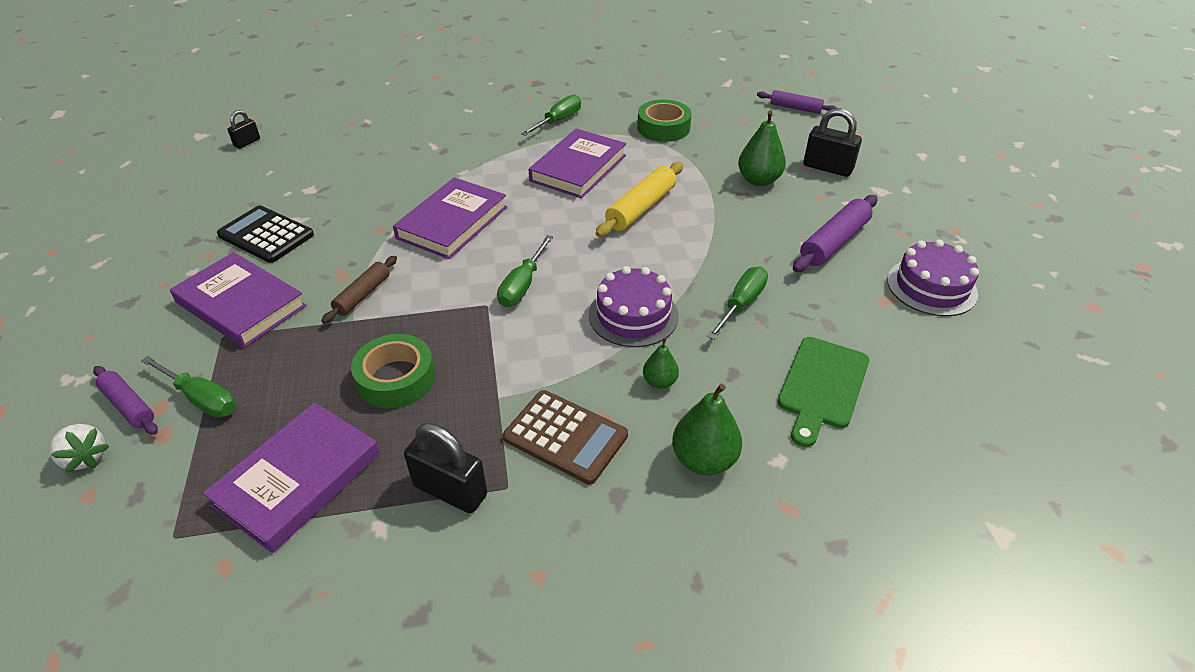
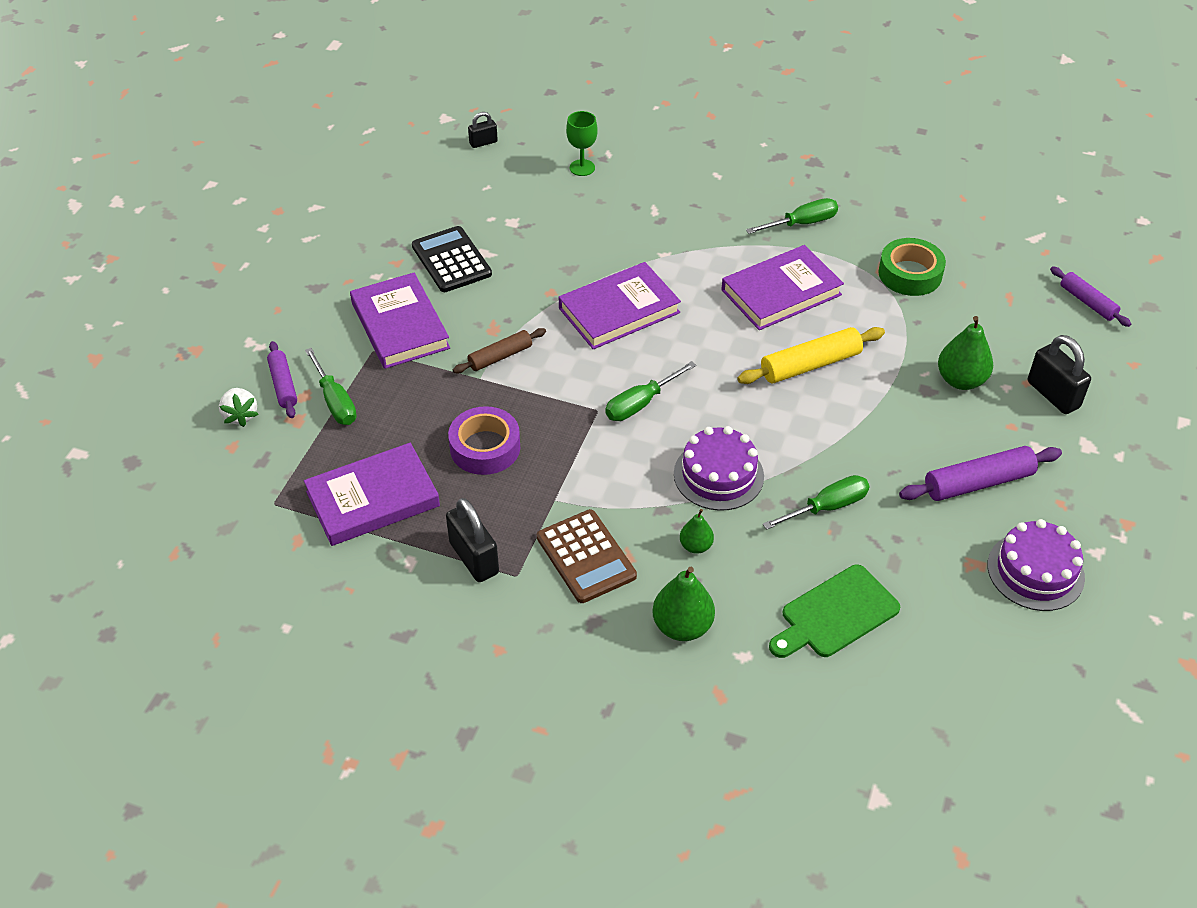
camera: 30 degrees right, 5 degrees up
green tape [351,334,435,408] -> purple tape [448,406,520,475]
none -> green goblet [566,111,598,176]

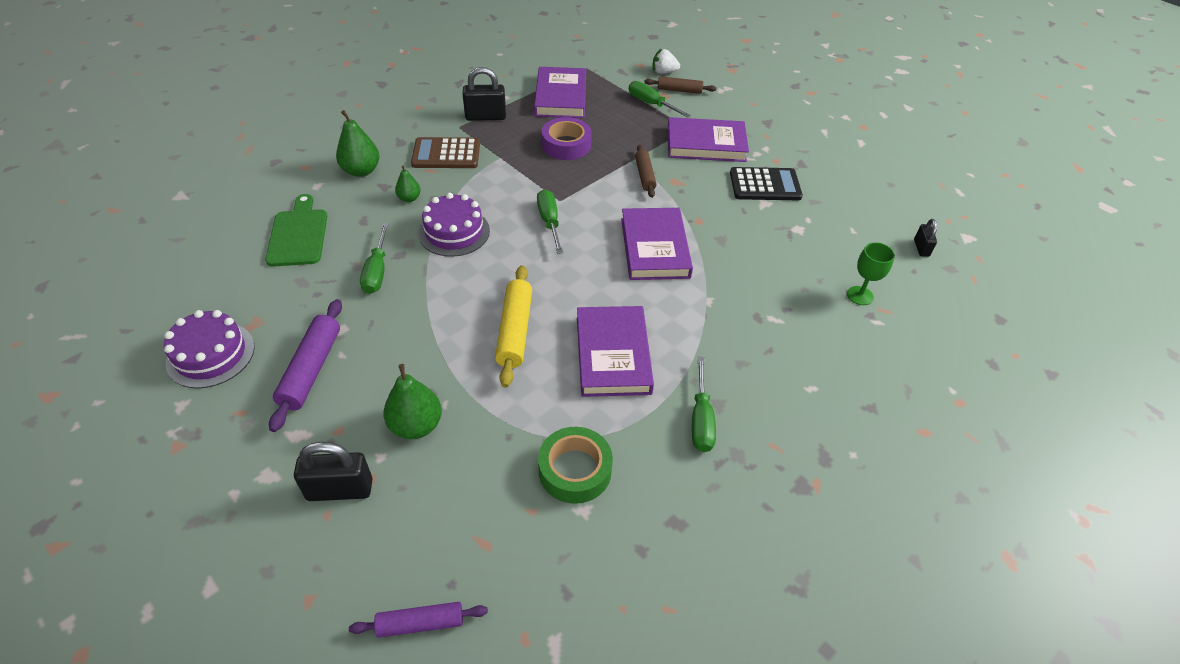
camera: 115 degrees right, 0 degrees up
purple rolling pin [267,341,297,418] -> brown rolling pin [644,76,716,94]
green screwdriver [305,348,357,425] -> green screwdriver turned 45 degrees clockwise [629,81,691,118]

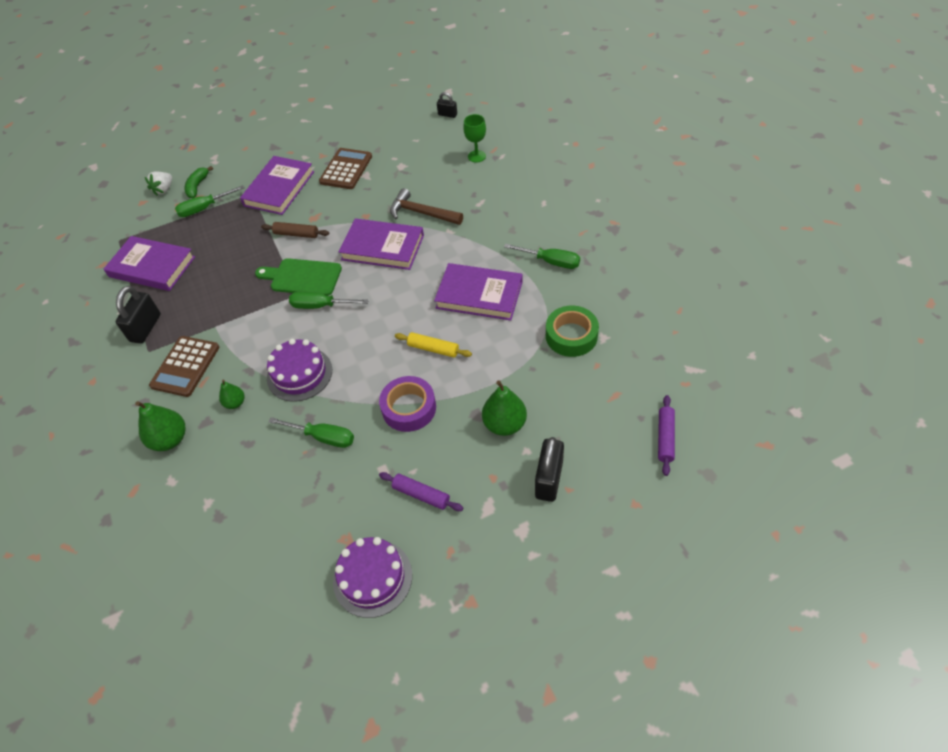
camera: 65 degrees left, 5 degrees up
green cutting board [265,194,327,266] -> green cutting board moved to [255,258,342,296]
purple rolling pin [269,299,342,432] -> purple rolling pin [379,472,463,511], size x0.65
yellow rolling pin [495,265,532,388] -> yellow rolling pin [395,332,472,358], size x0.65
purple tape [542,117,592,160] -> purple tape moved to [379,376,436,432]
brown rolling pin [644,76,716,94] -> green banana [184,166,213,198]
black calculator [730,167,803,200] -> brown calculator [319,148,372,189]
none -> brown hammer [390,188,463,225]

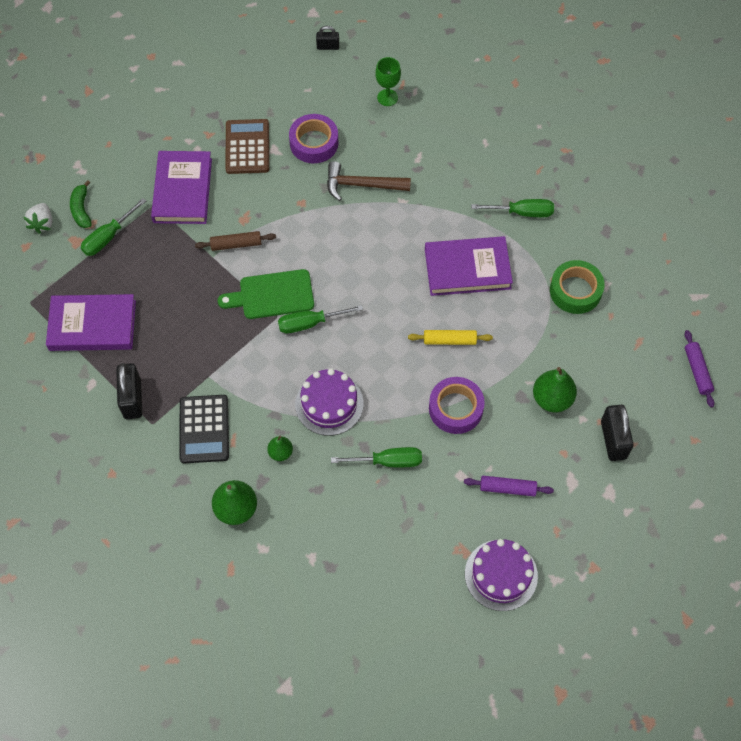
camera: 25 degrees left, 10 degrees up
brown calculator [149,336,219,397] -> black calculator [179,395,229,463]
purple book [339,219,424,270] -> none
none -> purple tape [289,114,339,163]

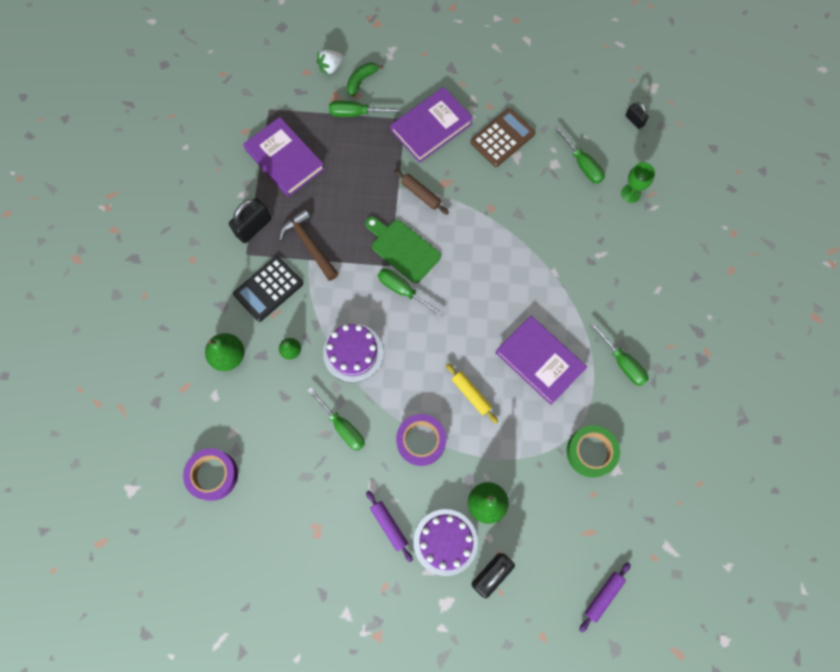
camera: 50 degrees right, 10 degrees up
purple tape [289,114,339,163] -> purple tape moved to [183,448,238,501]
brown hammer [327,161,411,201] -> brown hammer moved to [279,209,339,281]
purple cake [465,539,538,611] -> purple cake moved to [413,509,478,576]
none -> green screwdriver [554,126,605,184]

